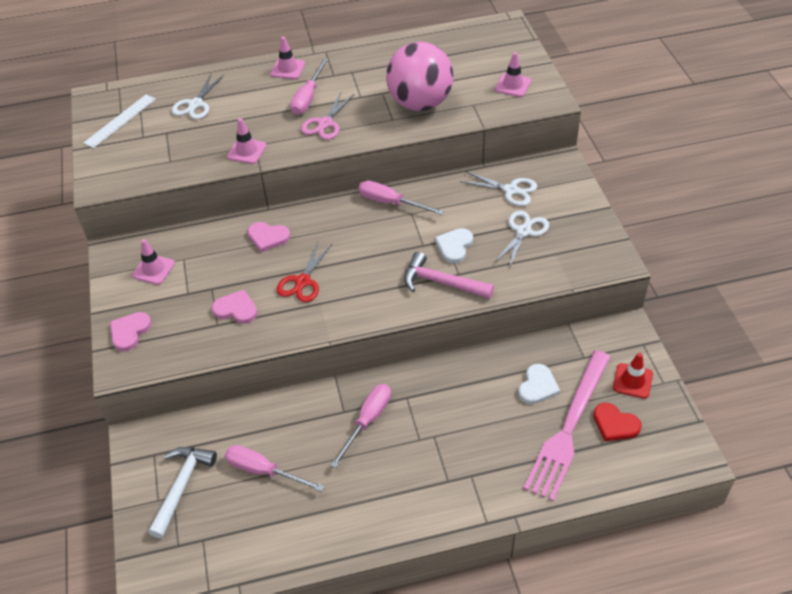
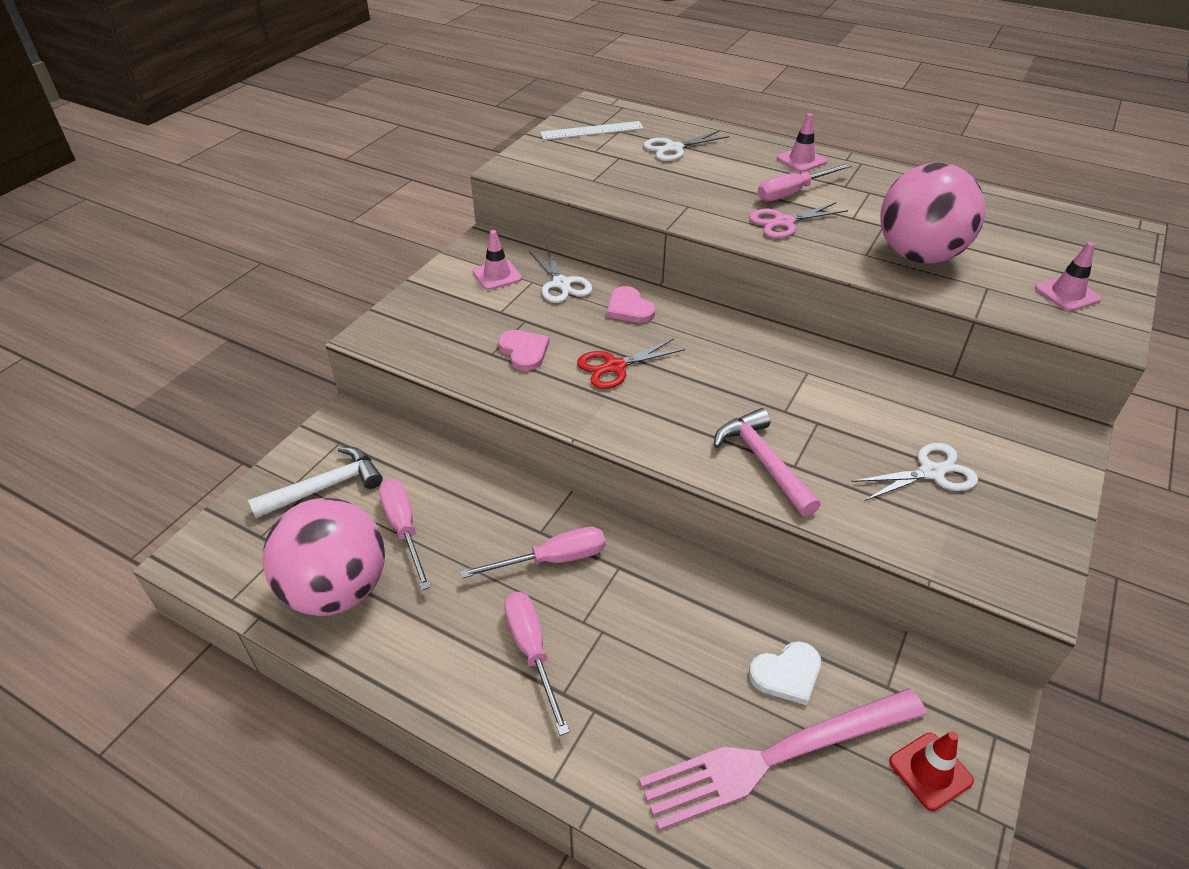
camera: 40 degrees right, 5 degrees down
pink heart [110,312,151,351] -> none
pink traffic cone [227,118,267,164] -> none
pink screwdriver [358,181,444,215] -> pink screwdriver moved to [504,592,570,736]
white heart [435,228,473,263] -> none
white scissors [460,171,537,206] -> white scissors moved to [529,246,592,303]
red heart [593,403,642,441] -> none
none -> pink ball [262,498,385,616]

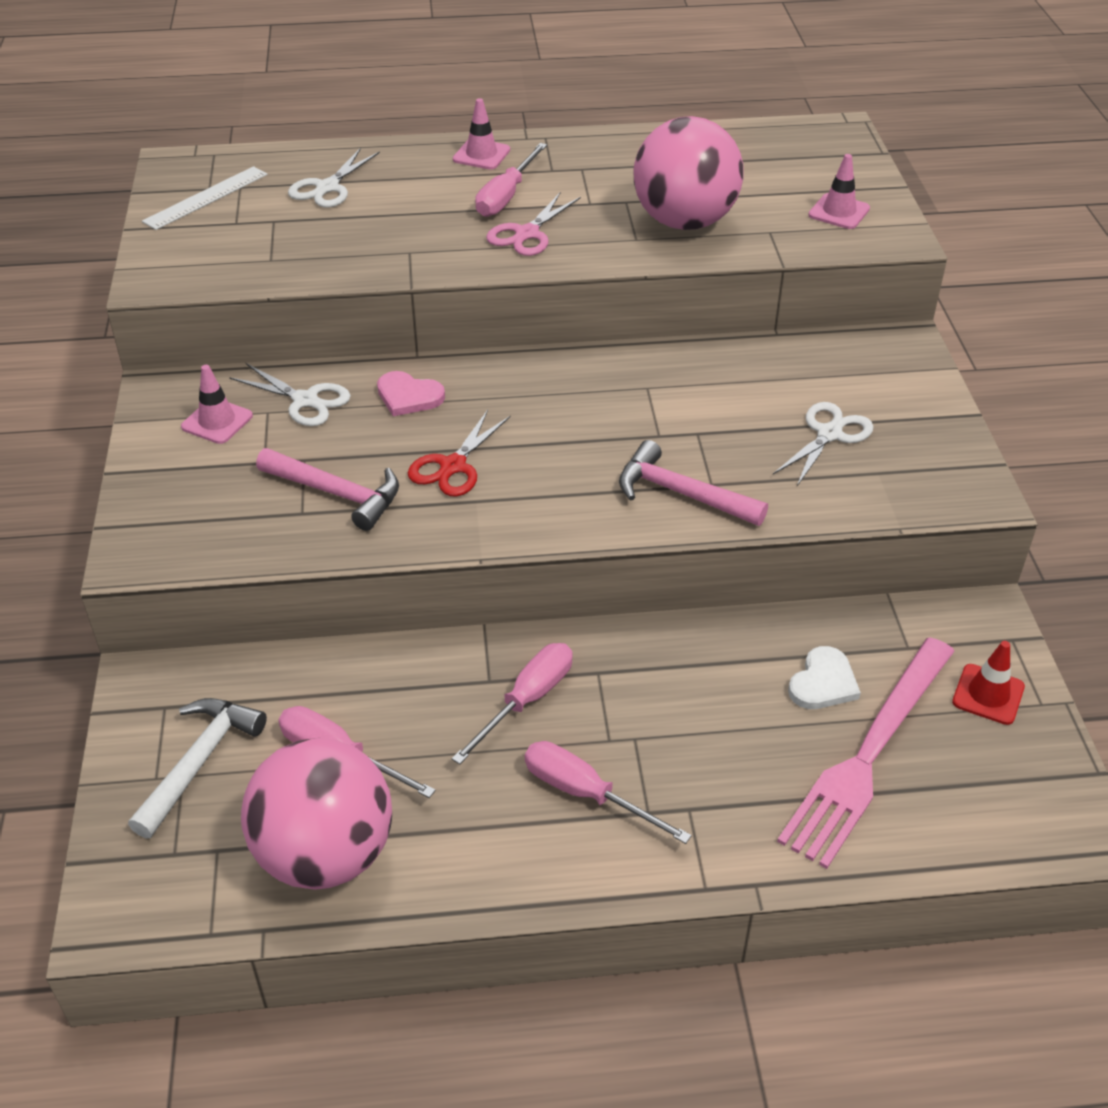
camera: 35 degrees left, 0 degrees up
pink heart [498,330,549,371] -> pink hammer [256,448,399,531]

